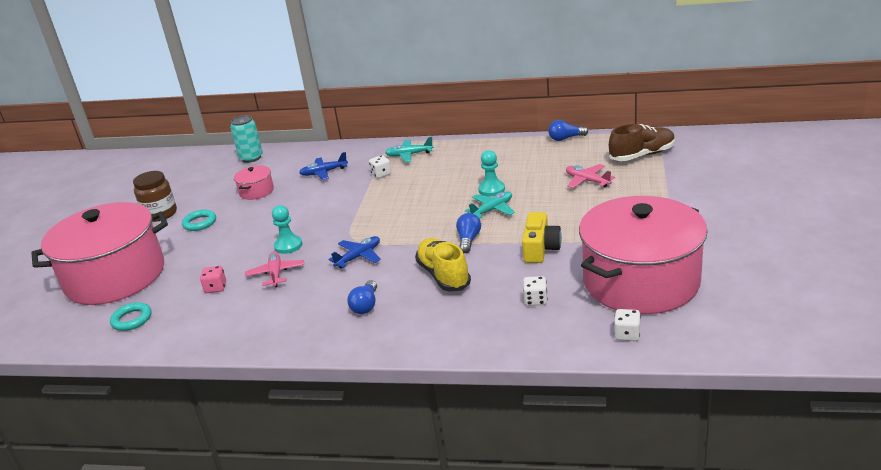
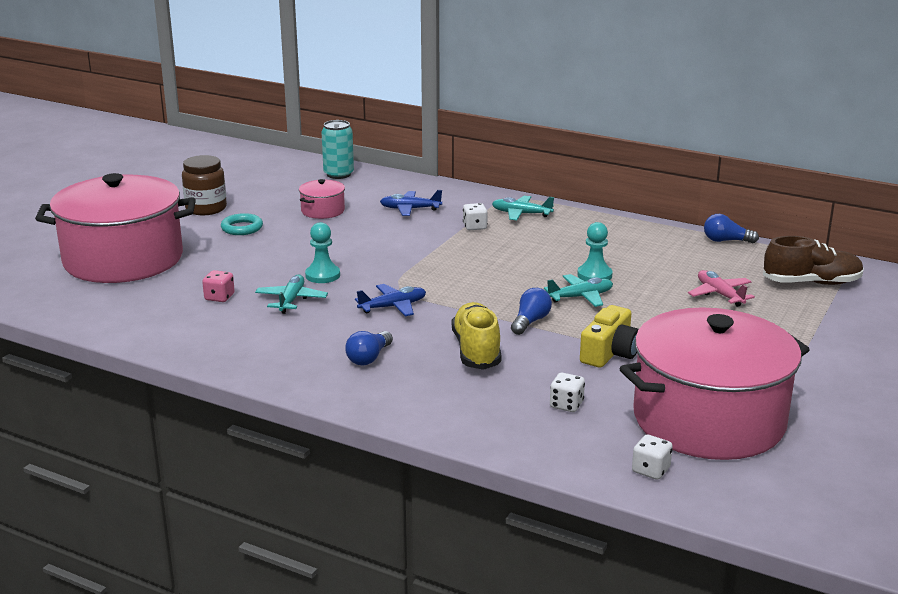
camera: 15 degrees right, 5 degrees down
turquoise ring [110,302,152,331] -> none
pink plane [245,251,304,287] -> turquoise plane [255,274,328,314]

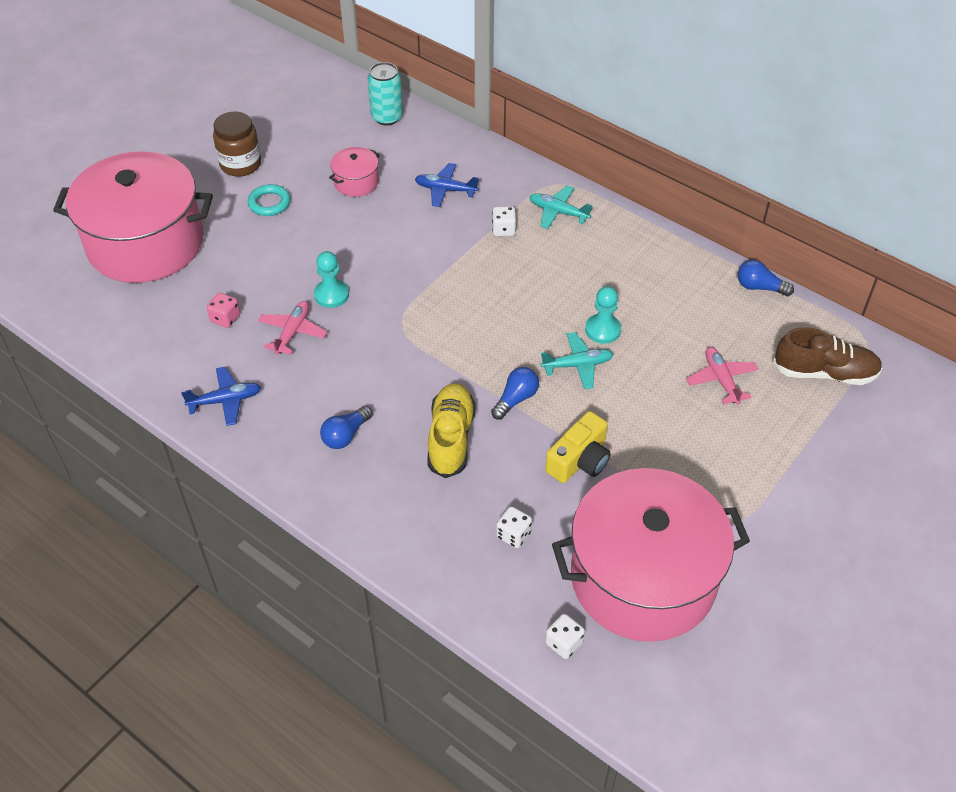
camera: 10 degrees right, 25 degrees up
turquoise plane [255,274,328,314] -> pink plane [258,301,327,355]
blue plane [355,284,426,316] -> blue plane moved to [181,367,261,426]

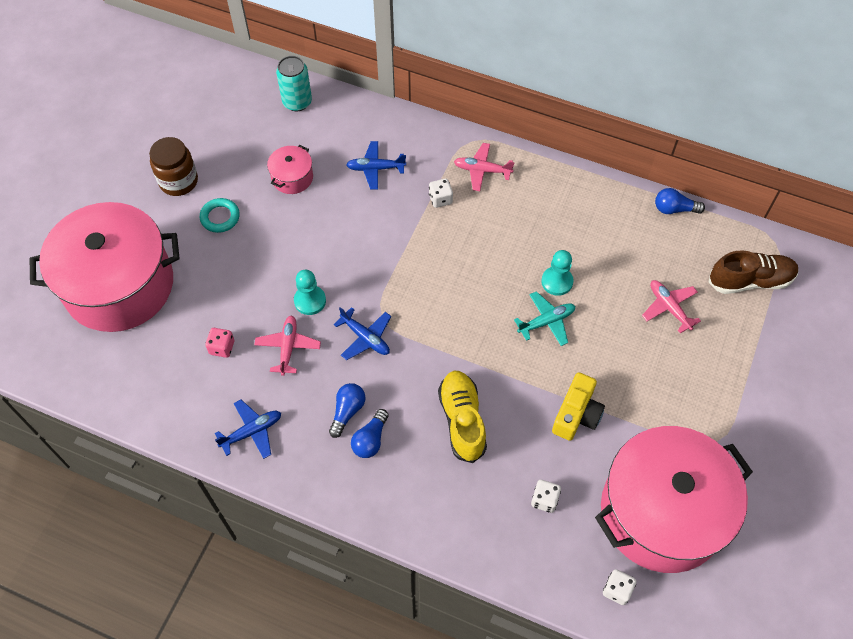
camera: 15 degrees left, 10 degrees up
blue light bulb [491,367,539,420] -> blue light bulb moved to [329,383,366,438]
turquoise plane [529,186,593,229] -> pink plane [454,143,515,191]
none -> blue plane [334,307,391,360]

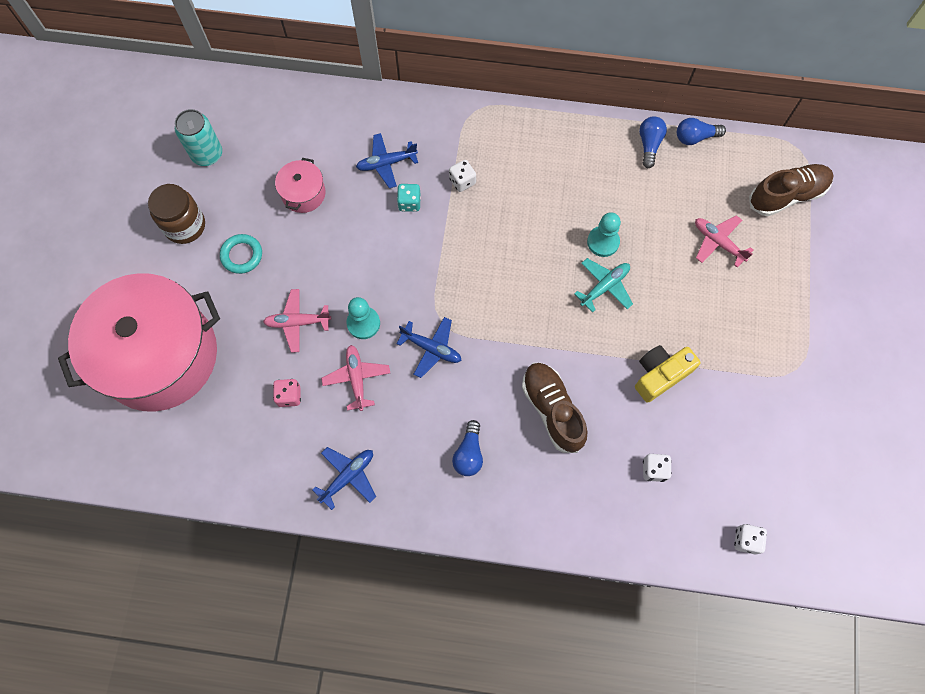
camera: 15 degrees left, 10 degrees up
turquoise can [276,56,312,111] -> turquoise can moved to [175,109,222,166]
blue light bulb [329,383,366,438] -> blue light bulb moved to [639,116,667,168]
yellow shoe [438,371,487,463] -> brown shoe [522,363,587,453]
pink plane [454,143,515,191] -> pink plane moved to [263,289,331,353]
yellow camera [552,372,605,441] -> yellow camera turned 135 degrees counterclockwise [635,345,701,403]
pink pot [595,426,753,573] -> none
none -> turquoise dice [397,184,421,212]

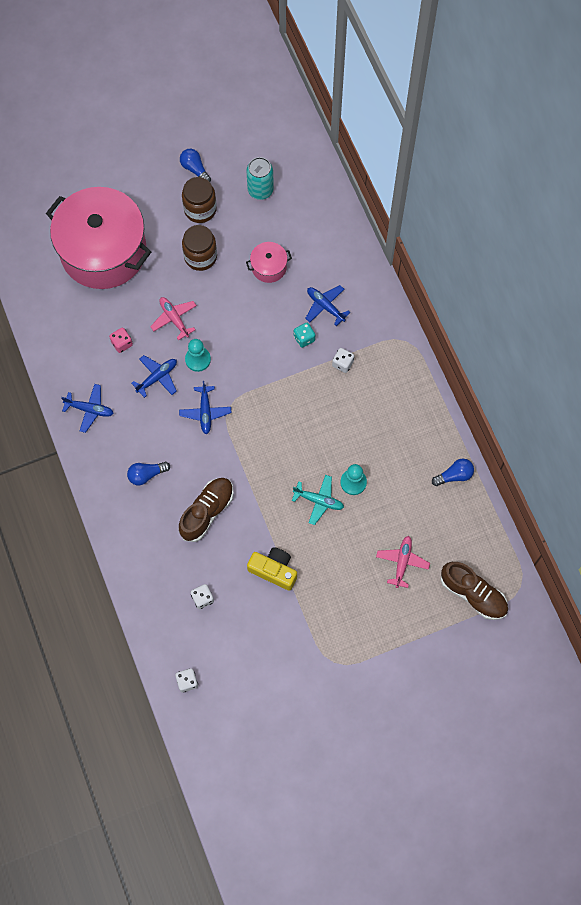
camera: 60 degrees right, 0 degrees up
turquoise ring [220,234,262,274] -> brown jar [182,225,217,271]
pink plane [321,345,390,411] -> blue plane [131,355,177,398]
blue light bulb [677,118,726,145] -> blue light bulb moved to [180,149,211,182]

